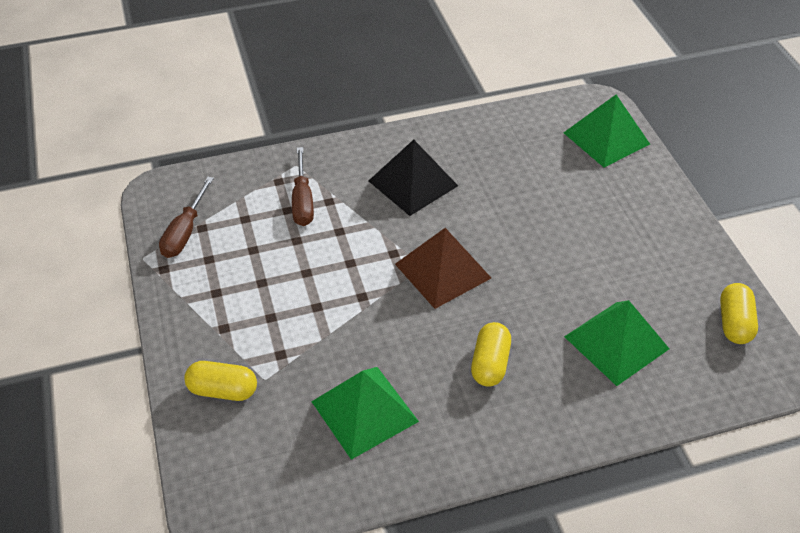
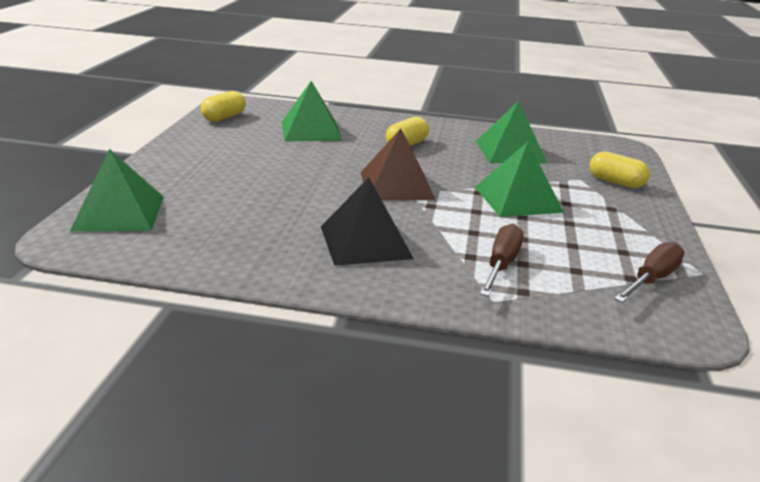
camera: 155 degrees left, 20 degrees down
none -> green pyramid [475,142,564,217]

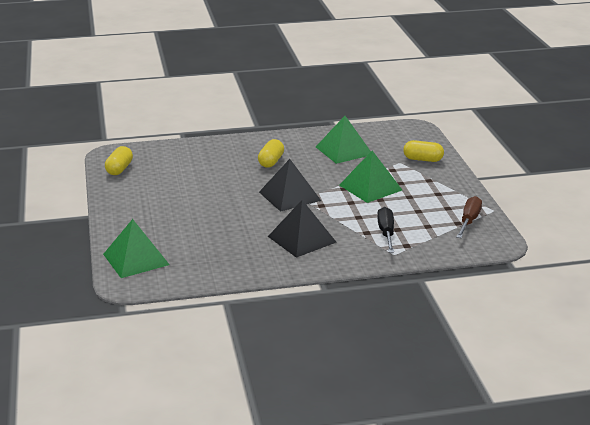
camera: 20 degrees left, 0 degrees up
green pyramid [282,81,342,142] -> none
brown pyramid [361,129,436,200] -> black pyramid [259,159,321,212]
brown screwdriver [480,224,524,297] -> black screwdriver [377,207,394,253]

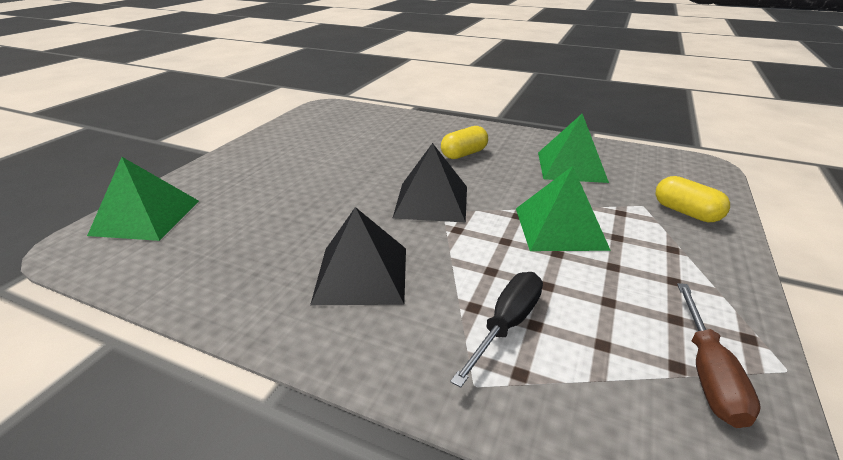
camera: 35 degrees right, 5 degrees up
yellow capsule [105,146,133,175] -> none
brown screwdriver [456,196,482,238] -> brown screwdriver turned 135 degrees clockwise [677,283,761,428]

